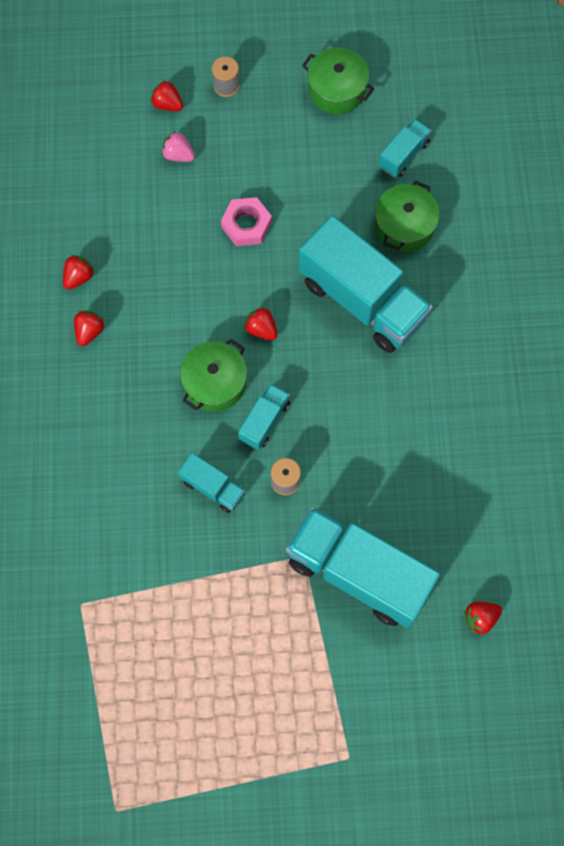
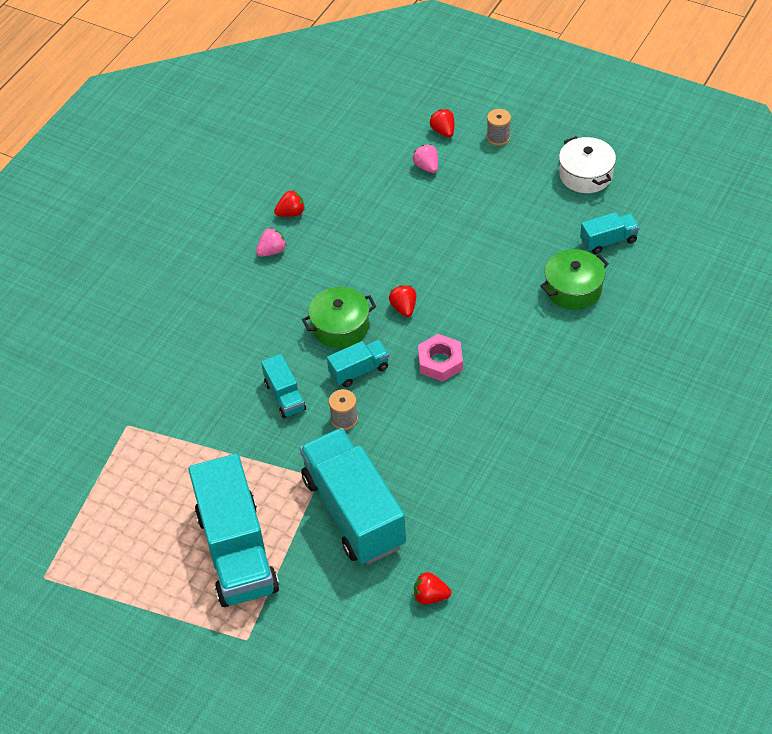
camera: 35 degrees right, 20 degrees down
red strawberry [74,311,104,346] -> pink strawberry [256,228,287,257]
pink nut [221,197,272,246] -> pink nut moved to [418,334,463,382]
turquoise truck [299,215,433,353] -> turquoise truck moved to [188,454,279,607]
green pot [302,48,374,114] -> white pot [559,136,616,193]

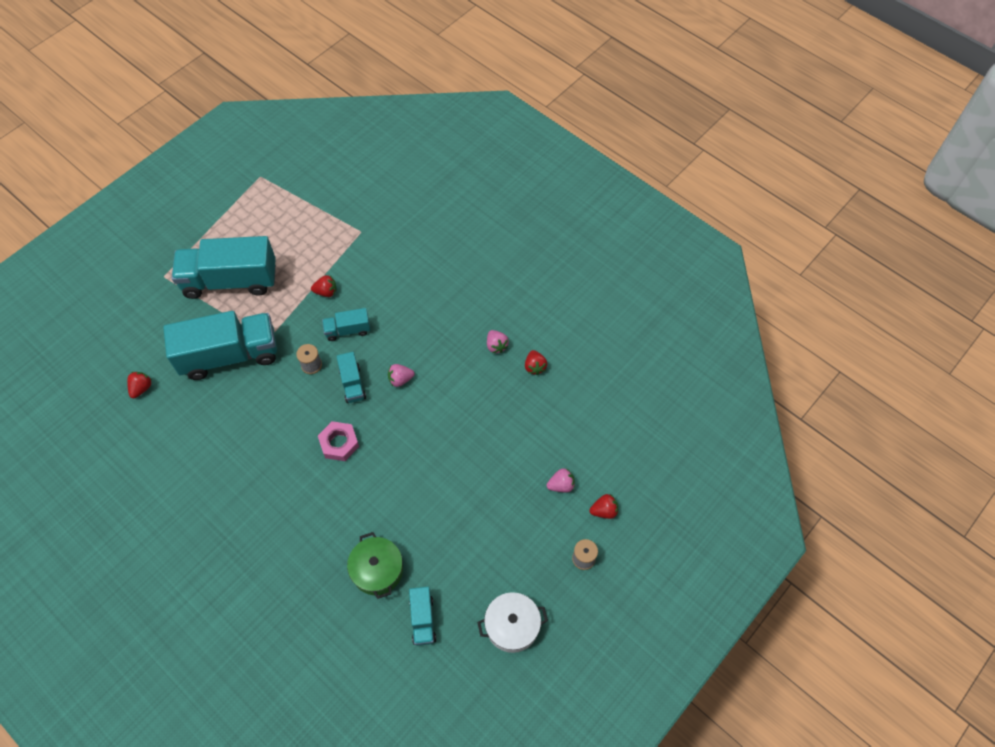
camera: 100 degrees right, 10 degrees up
green pot [302,287,376,348] -> pink strawberry [388,364,415,387]
red strawberry [389,285,416,317] -> red strawberry moved to [311,275,337,297]

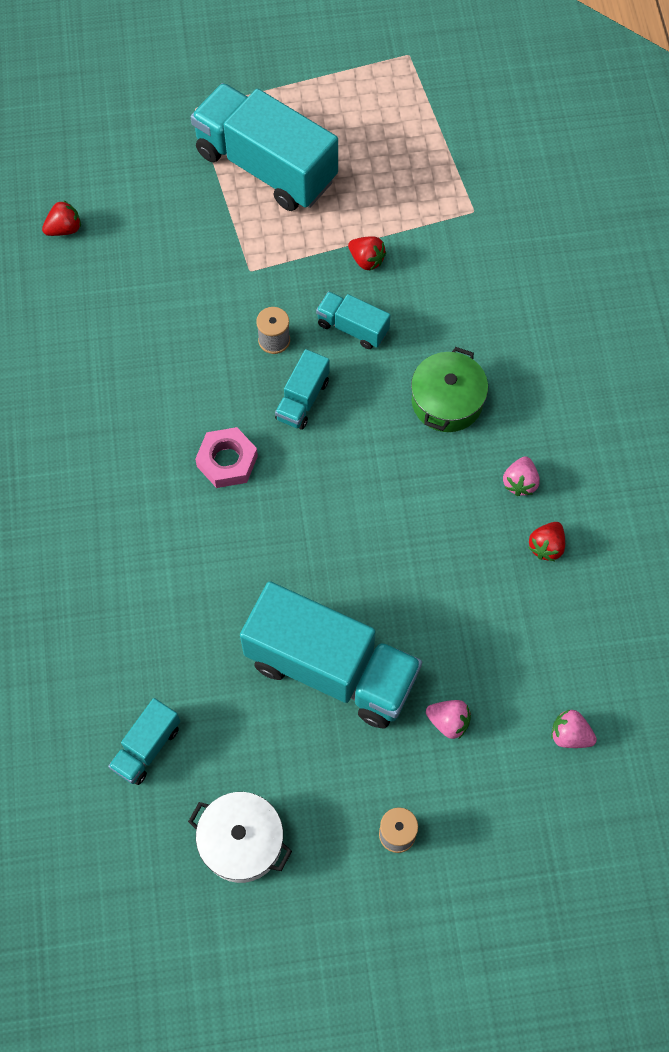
camera: 40 degrees right, 5 degrees up
turquoise truck [163,311,277,380] -> turquoise truck moved to [240,581,422,728]
green pot [347,532,403,599] -> green pot moved to [411,347,488,432]
pink strawberry [388,364,415,387] -> pink strawberry moved to [551,709,597,748]
red strawberry [589,494,618,519] -> none

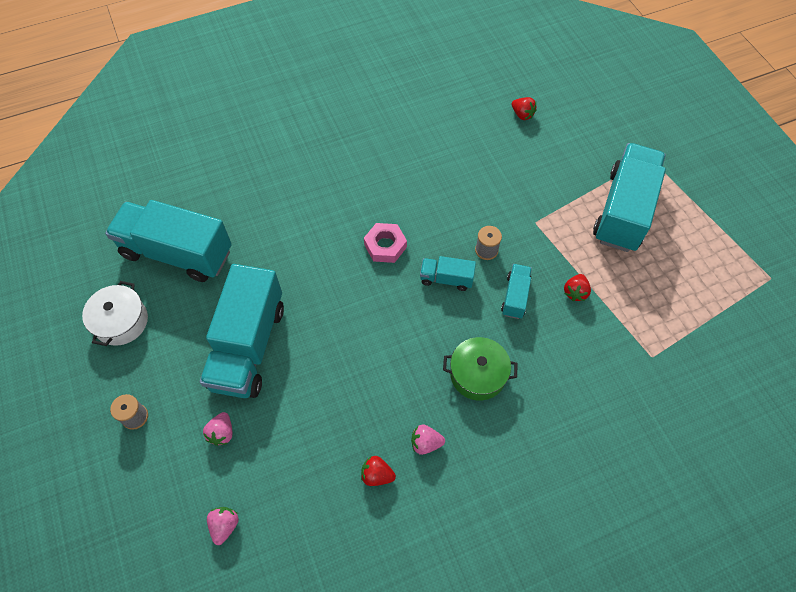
camera: 75 degrees right, 5 degrees down
turquoise truck [108,698,180,785] -> turquoise truck [105,200,232,282], size x2.15

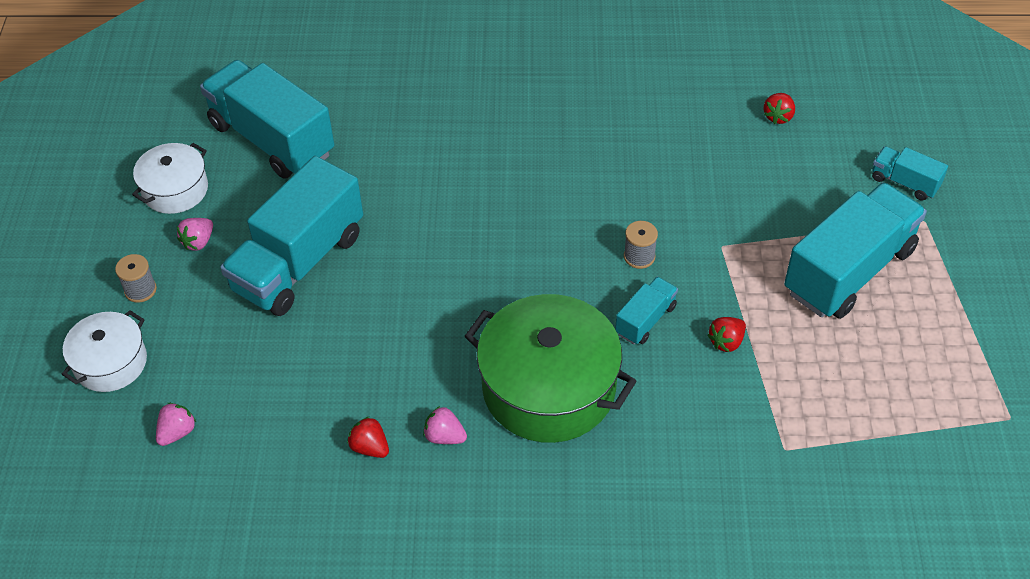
camera: 25 degrees right, 10 degrees down
pink strawberry [203,412,232,446] -> pink strawberry moved to [177,218,213,251]
pink nut [364,223,407,263] -> none
turquoise truck [420,256,476,291] -> turquoise truck moved to [872,146,948,201]
green pot [443,337,518,400] -> green pot [464,294,637,443], size x1.79
red strawberry [512,97,537,120] -> red strawberry turned 45 degrees clockwise [764,93,795,124]
none -> white pot [62,310,147,392]

